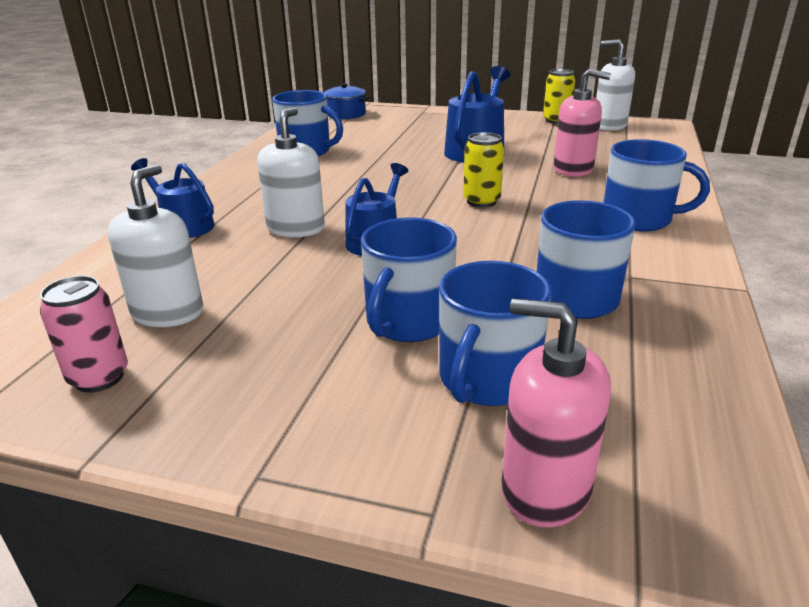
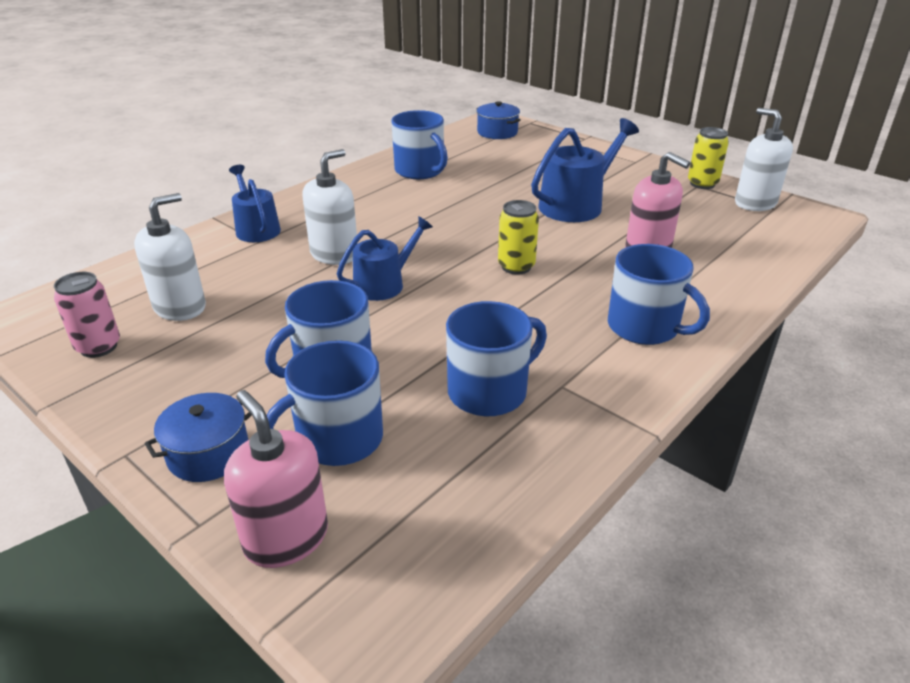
camera: 25 degrees right, 5 degrees up
none -> blue pot [144,393,252,482]

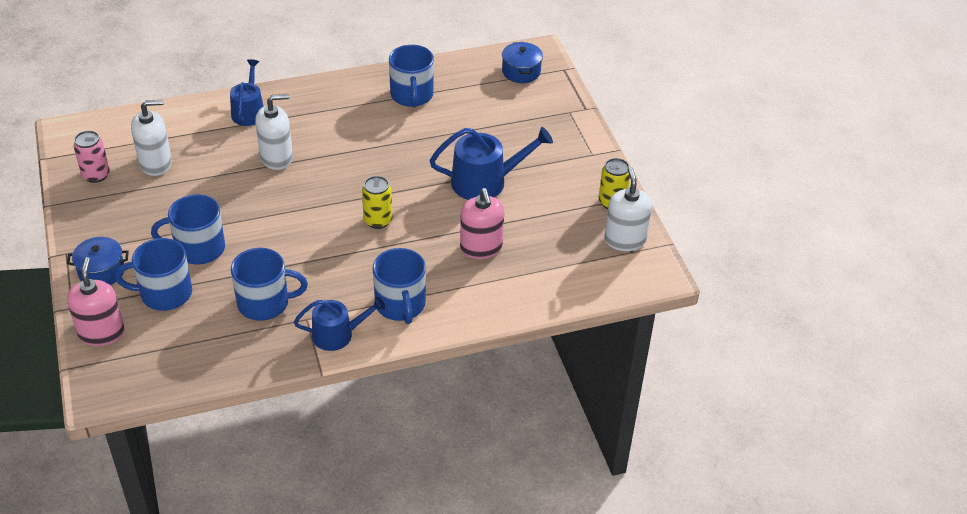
camera: 30 degrees right, 10 degrees up
blue watering can [337,216,433,301] -> blue watering can moved to [294,297,385,351]

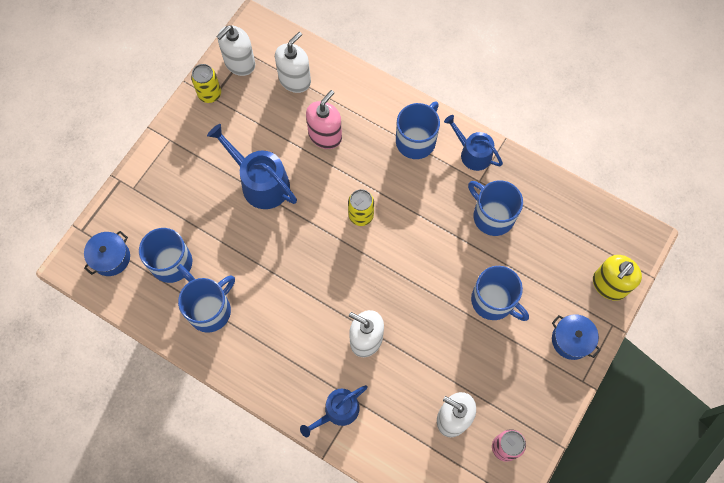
camera: 130 degrees left, 25 degrees up
pink soap dispenser [67,257,124,346] -> yellow soap dispenser [593,255,642,301]
blue mug [115,238,192,311] -> blue mug moved to [139,228,195,283]
none -> white soap dispenser [275,32,311,93]

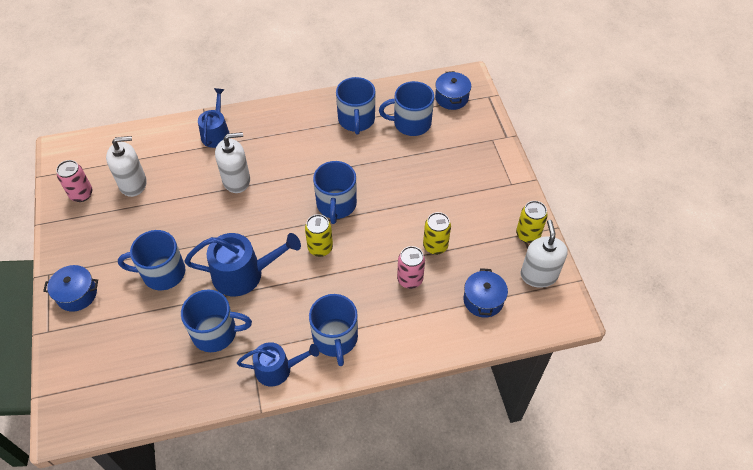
camera: 135 degrees right, 15 degrees down
blue watering can [207,124,297,209] -> blue watering can moved to [184,233,301,296]
white soap dispenser [275,32,311,93] -> blue pot [463,268,508,318]
pink soap dispenser [306,90,342,149] -> pink can [397,246,425,289]
yellow soap dispenser [593,255,642,301] -> none
none -> blue mug [313,161,357,224]
none -> yellow can [423,212,451,255]

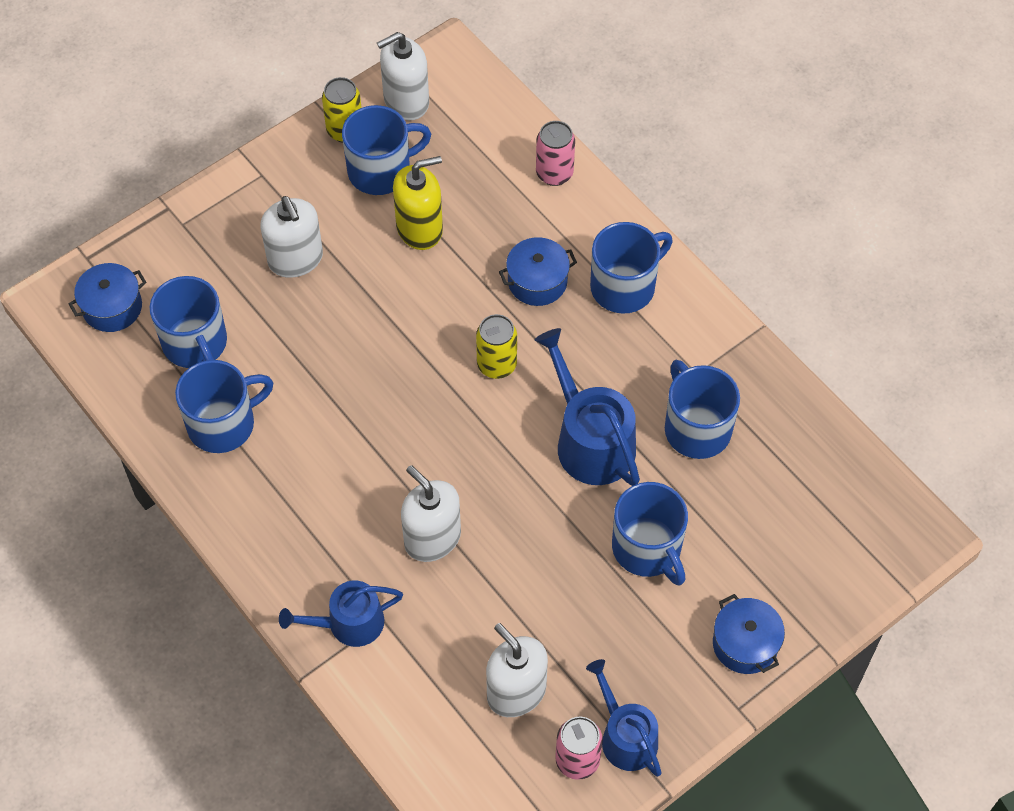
camera: 115 degrees left, 5 degrees up
blue watering can [237,342,319,387] -> blue watering can moved to [586,659,662,777]
blue mug [313,161,357,224] -> blue mug moved to [342,105,431,195]
pink can [397,246,425,289] -> pink can moved to [536,121,575,186]
yellow can [423,212,451,255] -> yellow soap dispenser [393,156,443,250]
blue pot [463,268,508,318] -> blue pot moved to [499,237,577,306]
none -> white soap dispenser [261,196,323,278]

